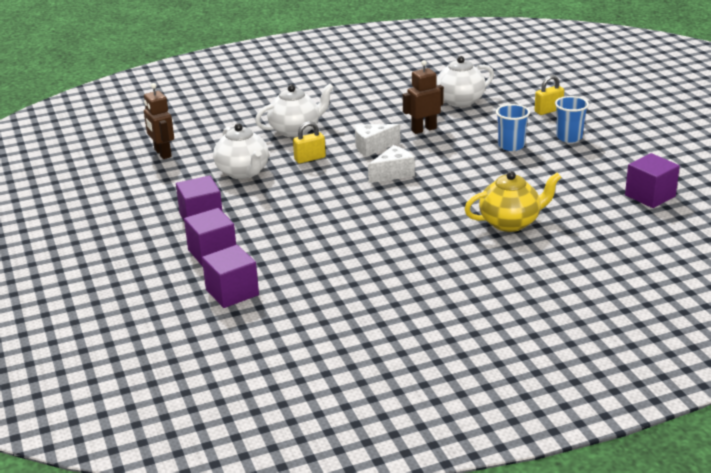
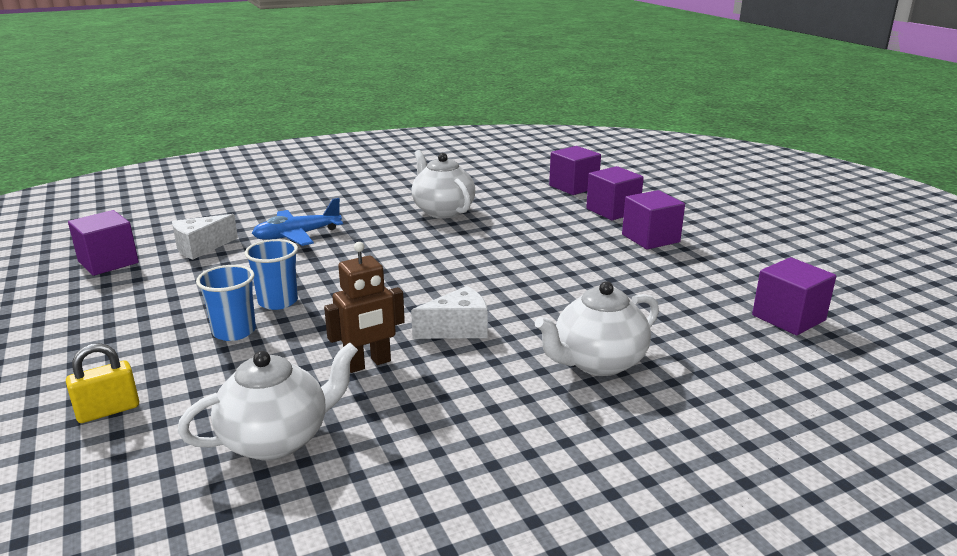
camera: 175 degrees right, 5 degrees down
brown robot [144,83,174,159] -> purple cube [752,257,836,335]
white teapot [213,123,269,179] -> white teapot moved to [411,150,475,218]
yellow padlock [293,121,326,163] -> none
white cheese [368,145,415,183] -> white cheese moved to [172,214,238,260]
yellow teapot [465,171,561,232] -> blue plane [252,198,343,246]
blue cup [555,96,589,143] -> blue cup moved to [245,239,298,310]

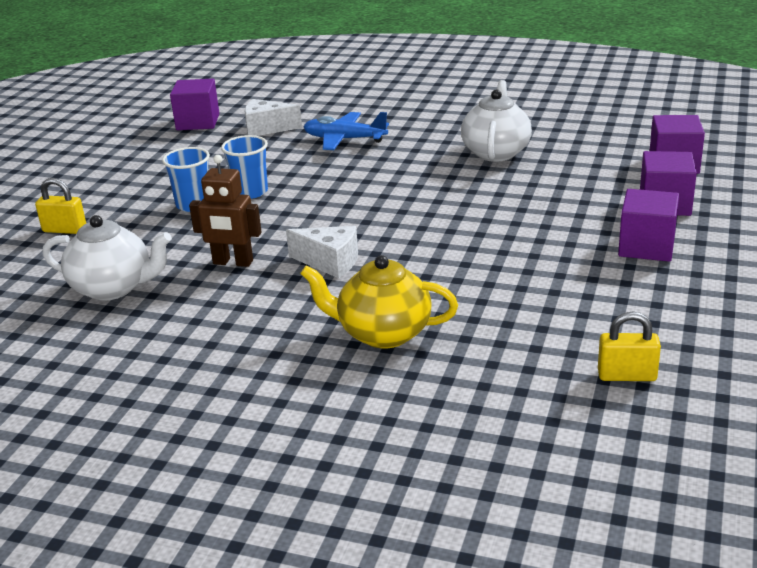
camera: 45 degrees right, 5 degrees up
white teapot [535,281,659,376] -> yellow teapot [300,255,458,348]
purple cube [752,257,836,335] -> yellow padlock [598,312,661,381]

